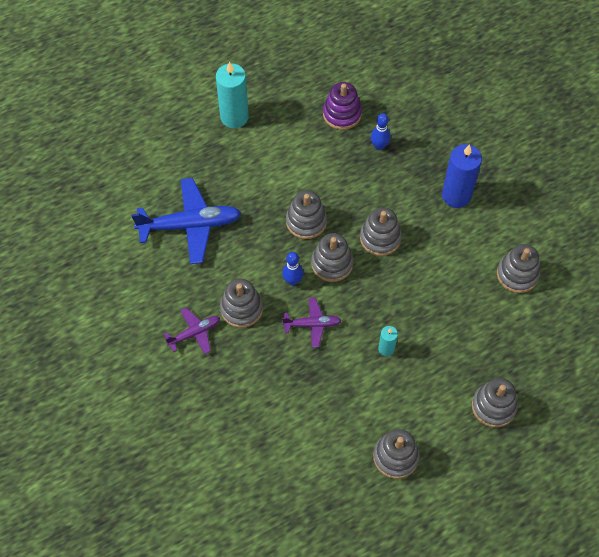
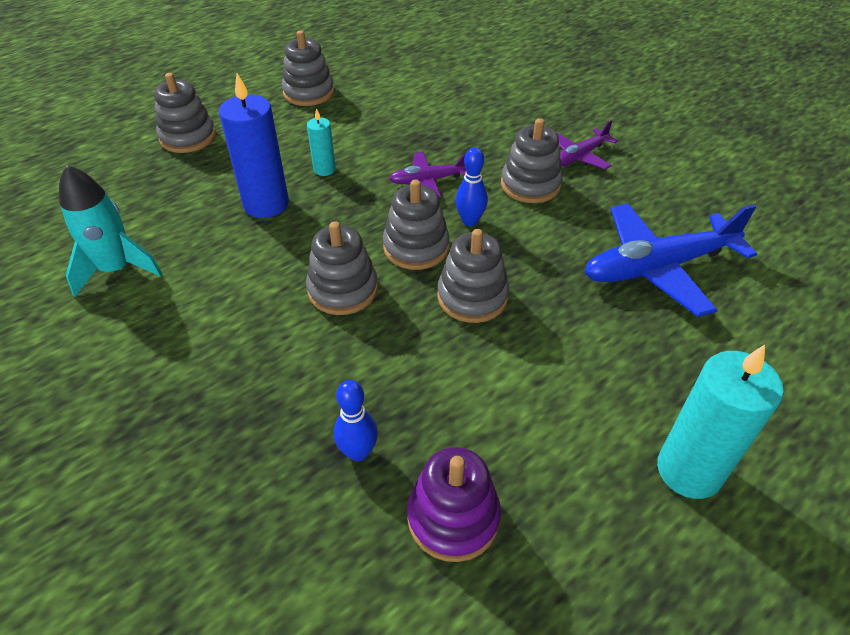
camera: 170 degrees right, 15 degrees down
blue candle [442,144,482,208] -> blue candle moved to [219,73,289,218]
grey stacking toy [497,244,540,293] -> turquoise rocket [59,165,162,297]

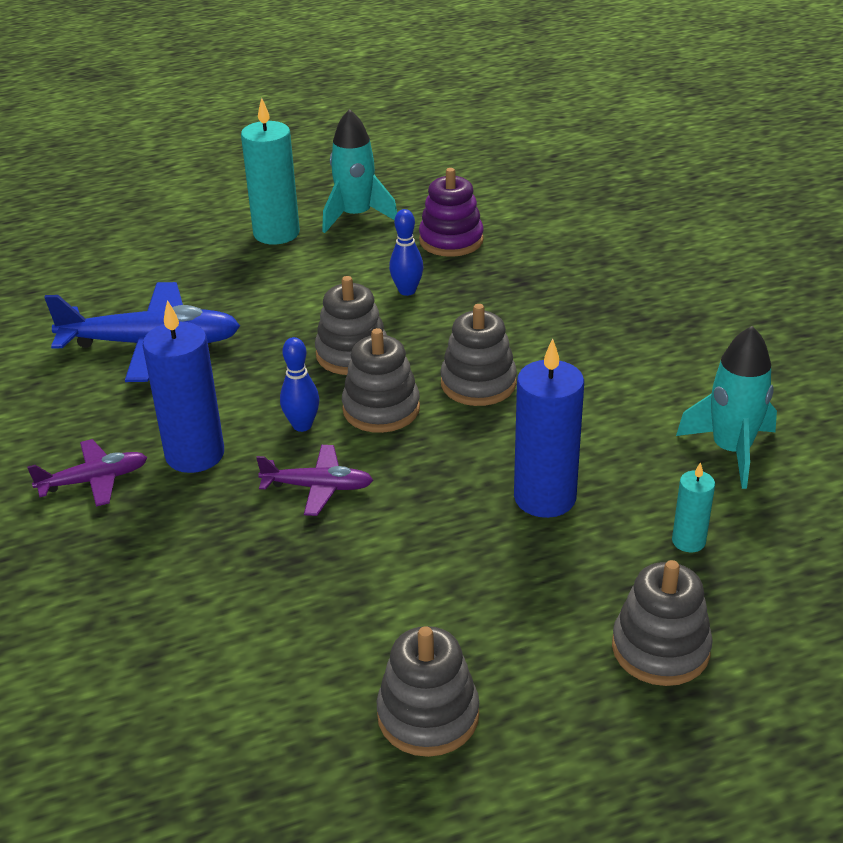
camera: 160 degrees left, 10 degrees down
turquoise candle [307,108,336,176] -> turquoise candle moved to [672,462,715,552]
blue bowling pin [334,380,378,462] -> blue bowling pin moved to [389,209,424,296]
grey stacking toy [501,118,563,203] -> blue candle [143,300,224,473]
none -> turquoise rocket [322,109,397,233]

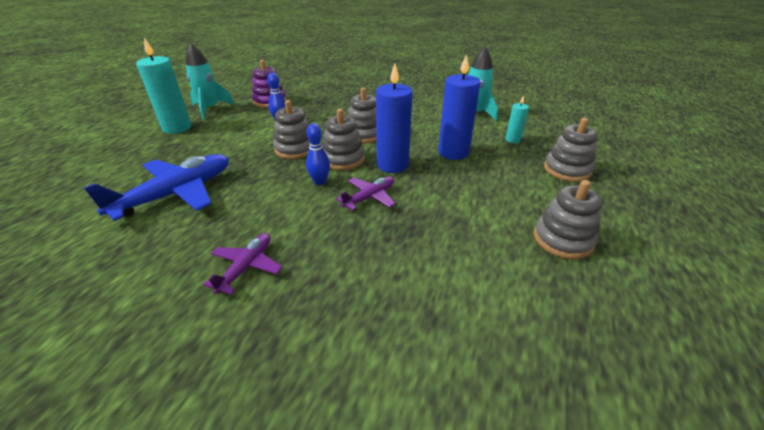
camera: 50 degrees left, 0 degrees up
blue candle [143,300,224,473] -> blue candle moved to [376,63,413,173]

